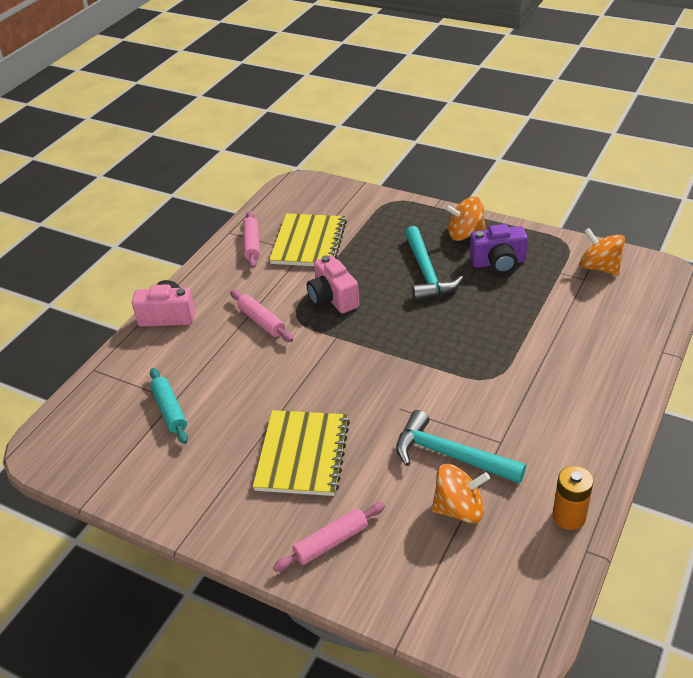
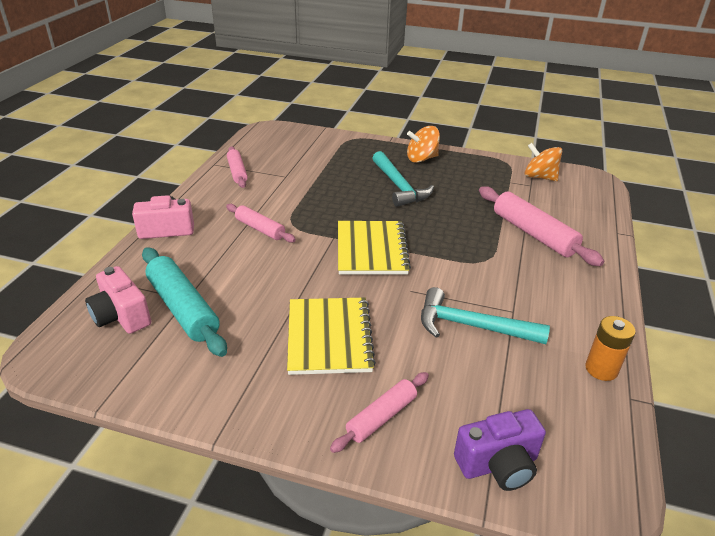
camera: 15 degrees left, 5 degrees down
turquoise rolling pin [150,368,188,444] -> turquoise rolling pin [142,247,227,357], size x1.66
yellow notebook [269,213,347,266] -> yellow notebook moved to [338,221,411,274]
pink camera [307,255,359,313] -> pink camera moved to [85,266,151,334]
orange spinning top [432,464,490,524] -> none
purple camera [470,224,528,274] -> purple camera moved to [454,409,546,491]
none -> pink rolling pin [479,186,604,266]

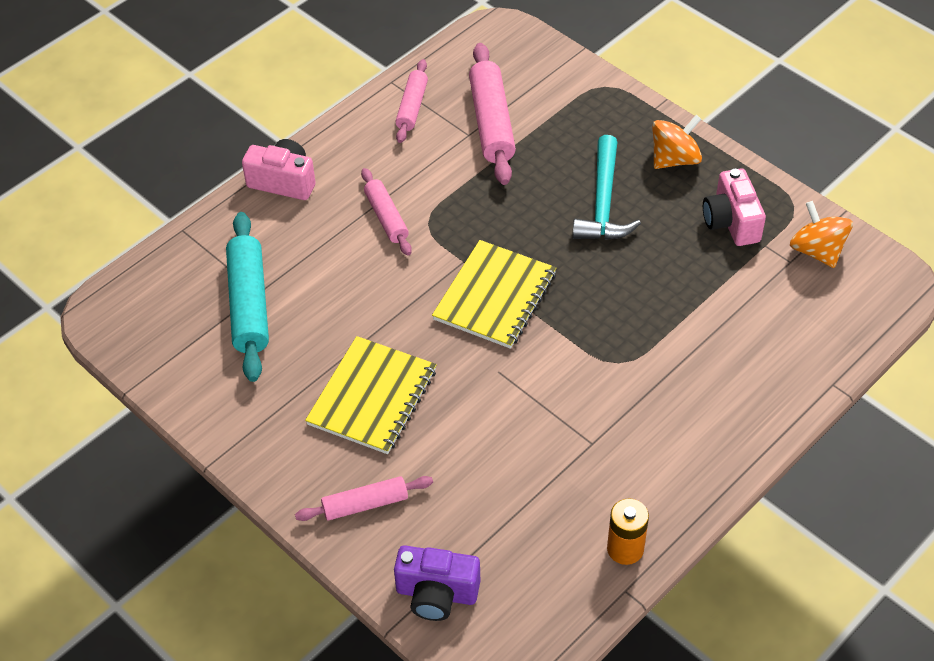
camera: 30 degrees right, 15 degrees up
pink camera [85,266,151,334] -> pink camera moved to [703,168,766,246]
orange spinning top [407,126,440,163] -> orange spinning top turned 135 degrees clockwise [652,115,702,169]
turquoise hammer [421,287,550,344] -> none
pink rolling pin [479,186,604,266] -> pink rolling pin moved to [469,43,516,185]

